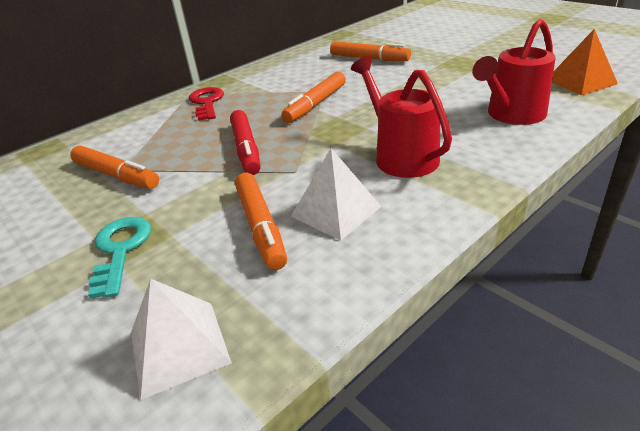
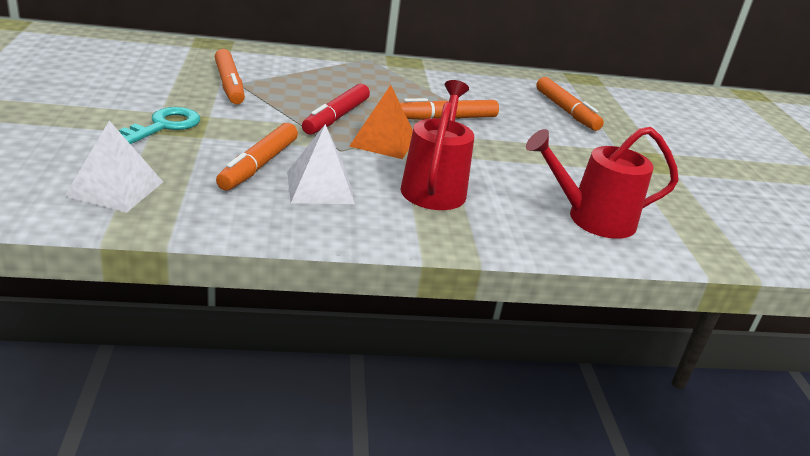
camera: 30 degrees right, 5 degrees down
red key [189,87,224,121] -> none
orange pyramid [552,29,618,95] -> orange pyramid moved to [349,85,413,159]

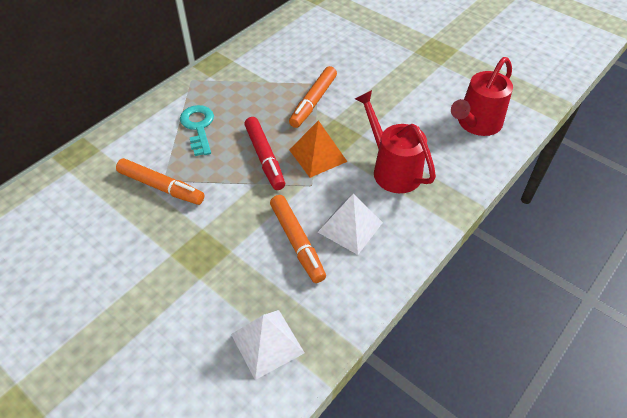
camera: 40 degrees left, 20 degrees up
turquoise key [119,107,200,144] -> turquoise key moved to [180,105,214,156]
orange marker [536,77,604,131] -> none

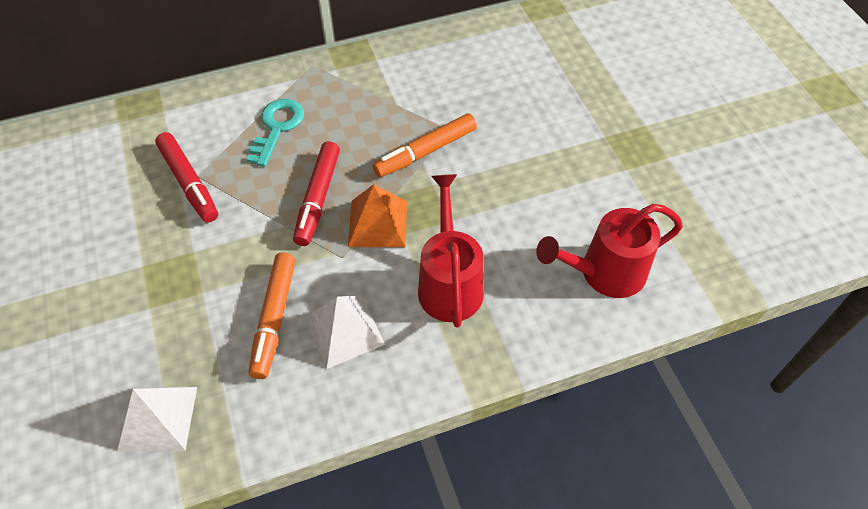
camera: 30 degrees right, 5 degrees up
orange marker [116,158,204,205] -> red marker [155,132,218,222]

